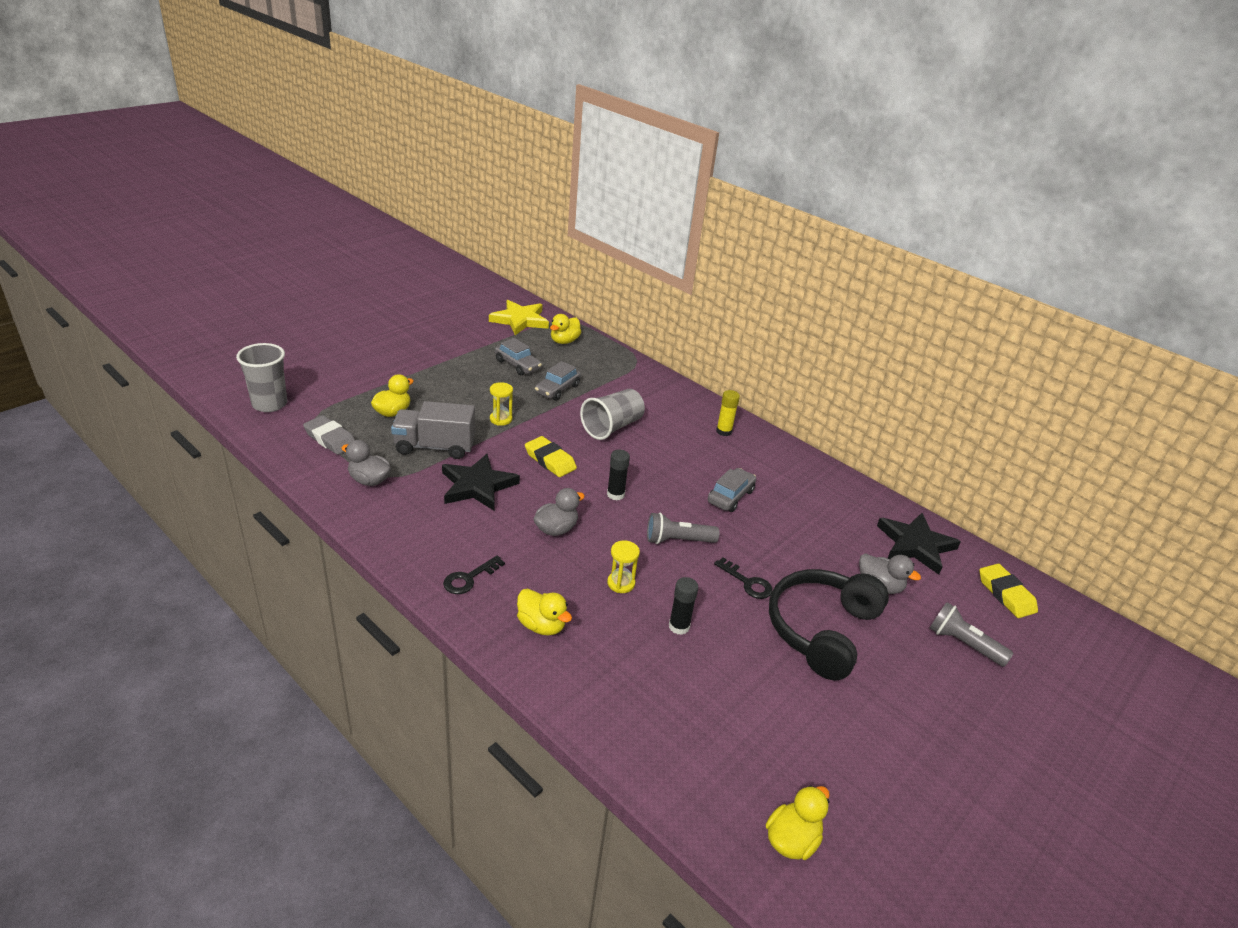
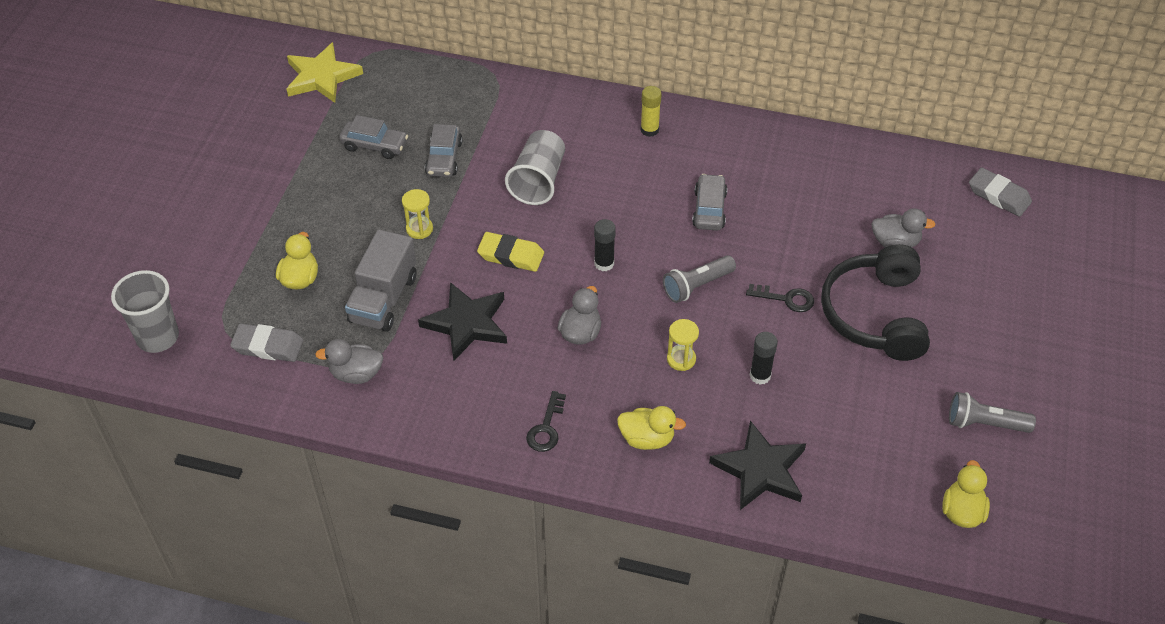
camera: 25 degrees left, 15 degrees up
grey truck [391,401,475,459] -> grey truck turned 45 degrees counterclockwise [345,229,416,332]
yellow duck [550,314,581,344] -> none
black star [877,513,961,575] -> black star moved to [709,421,806,510]
grey flashlight [930,602,1013,667] -> grey flashlight moved to [949,392,1036,433]
yellow eraser [979,564,1038,618] -> grey eraser [969,167,1032,217]

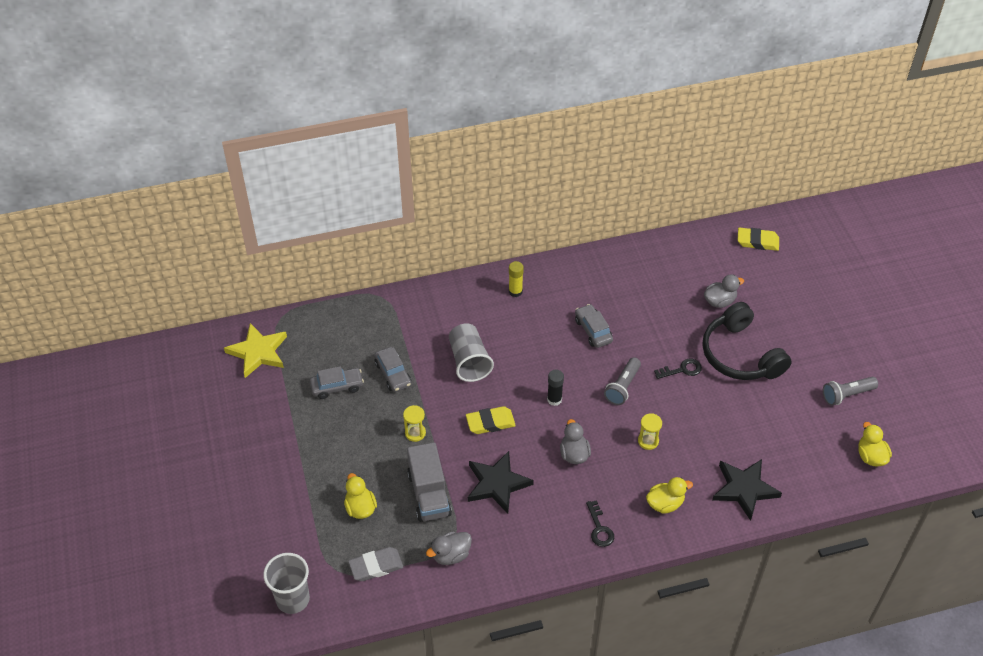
camera: 30 degrees left, 0 degrees up
black glue stick [750,332,778,385] -> none
grey eraser [969,167,1032,217] -> yellow eraser [738,228,779,251]

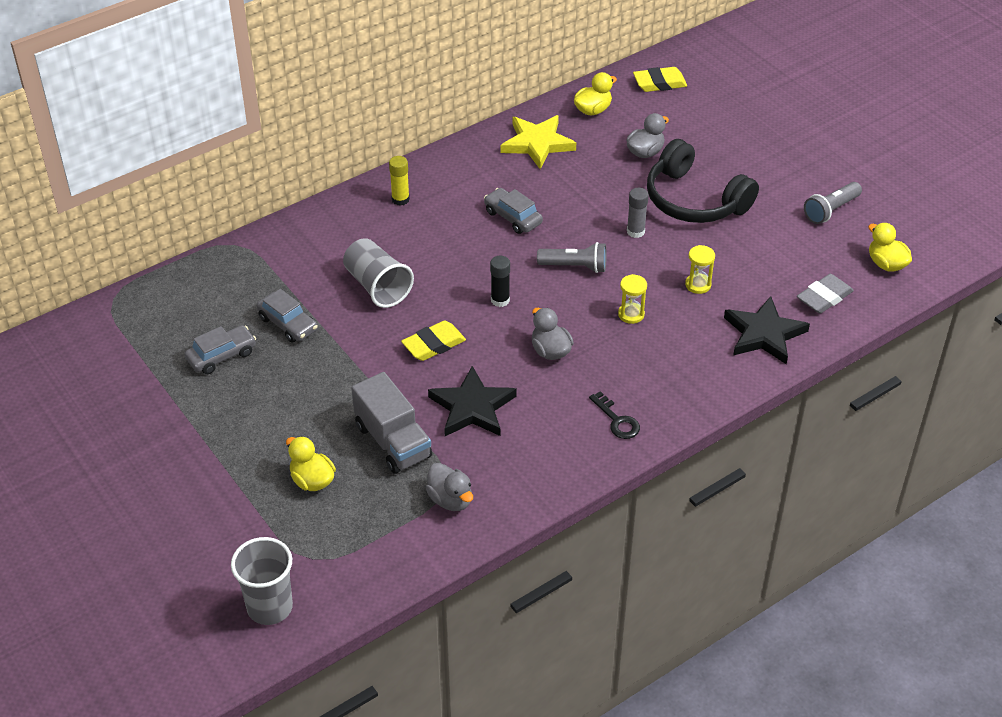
camera: 20 degrees left, 5 degrees down
yellow star [224,323,287,378] -> yellow star moved to [501,115,576,169]
grey eraser [348,547,403,581] -> grey eraser moved to [797,274,854,314]
yellow hourglass [403,405,426,442] -> yellow hourglass moved to [685,245,715,294]
grey duck [426,531,472,565] -> grey duck turned 75 degrees counterclockwise [426,463,473,511]
grey flashlight [604,357,641,405] -> grey flashlight turned 90 degrees counterclockwise [537,242,607,273]
yellow duck [646,477,693,514] -> yellow duck moved to [574,72,617,115]
black key [654,359,702,379] -> grey glue stick [627,188,649,238]

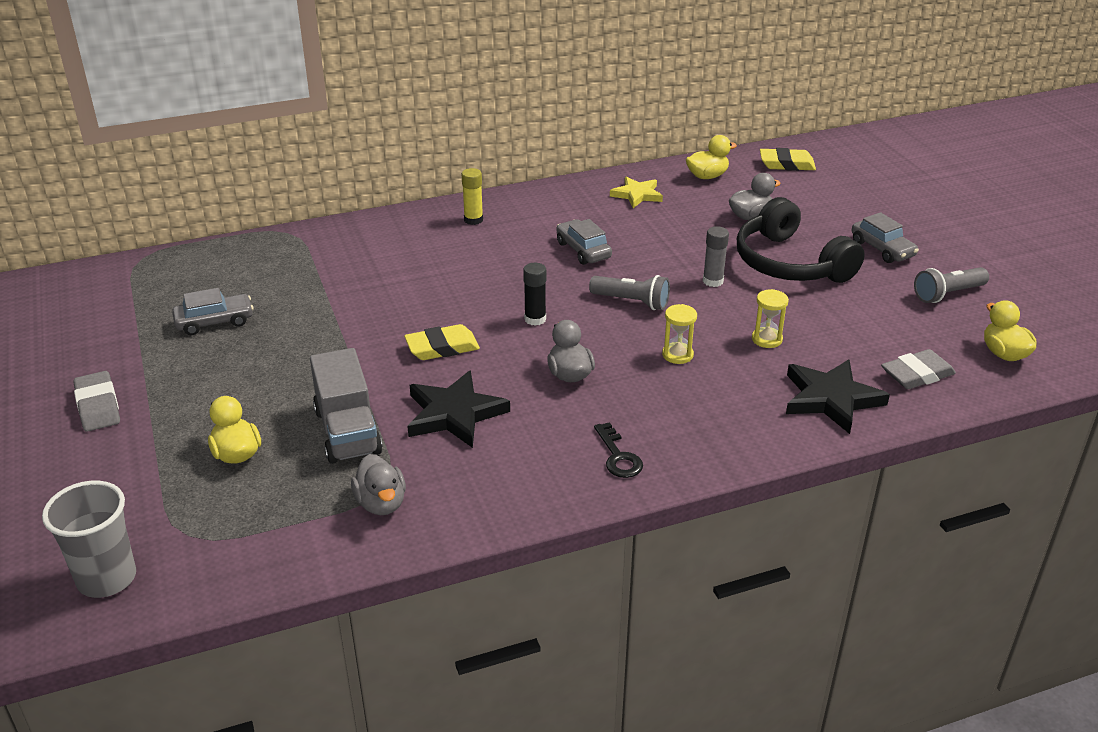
camera: 15 degrees right, 10 degrees down
grey car [256,289,318,343] -> grey car moved to [852,212,919,263]
grey cup [343,238,414,308] -> none
yellow star [501,115,576,169] -> yellow star [610,177,663,208], size x0.66
none -> grey eraser [74,371,120,432]

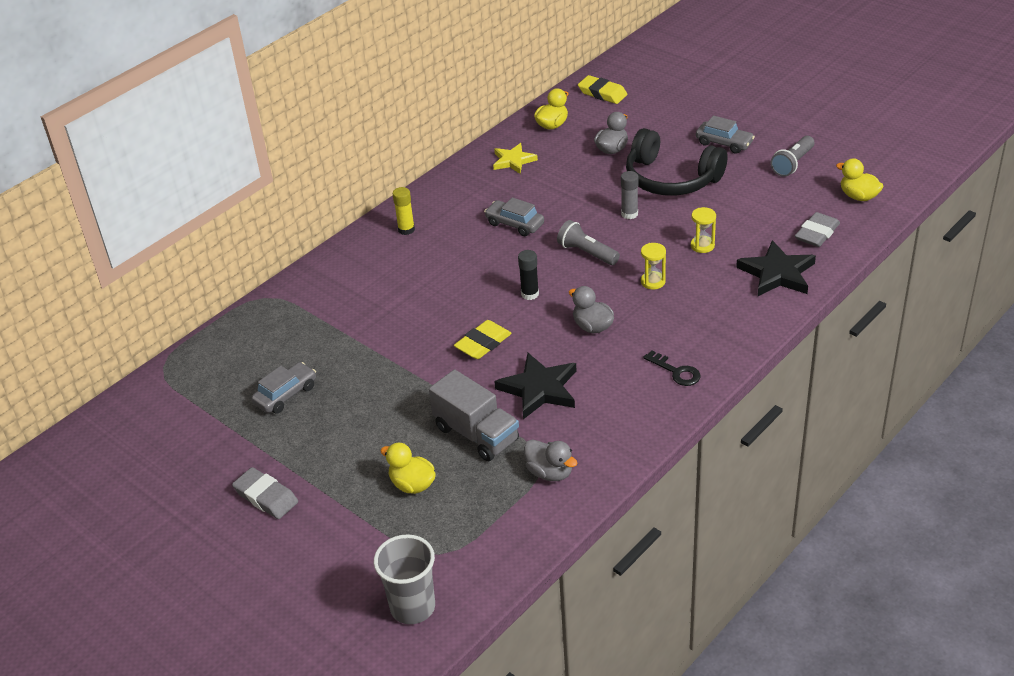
camera: 25 degrees left, 5 degrees up
grey flashlight [589,275,670,310] -> grey flashlight turned 135 degrees counterclockwise [557,220,620,265]
yellow eraser [760,148,816,171] -> yellow eraser turned 60 degrees clockwise [578,75,628,104]

